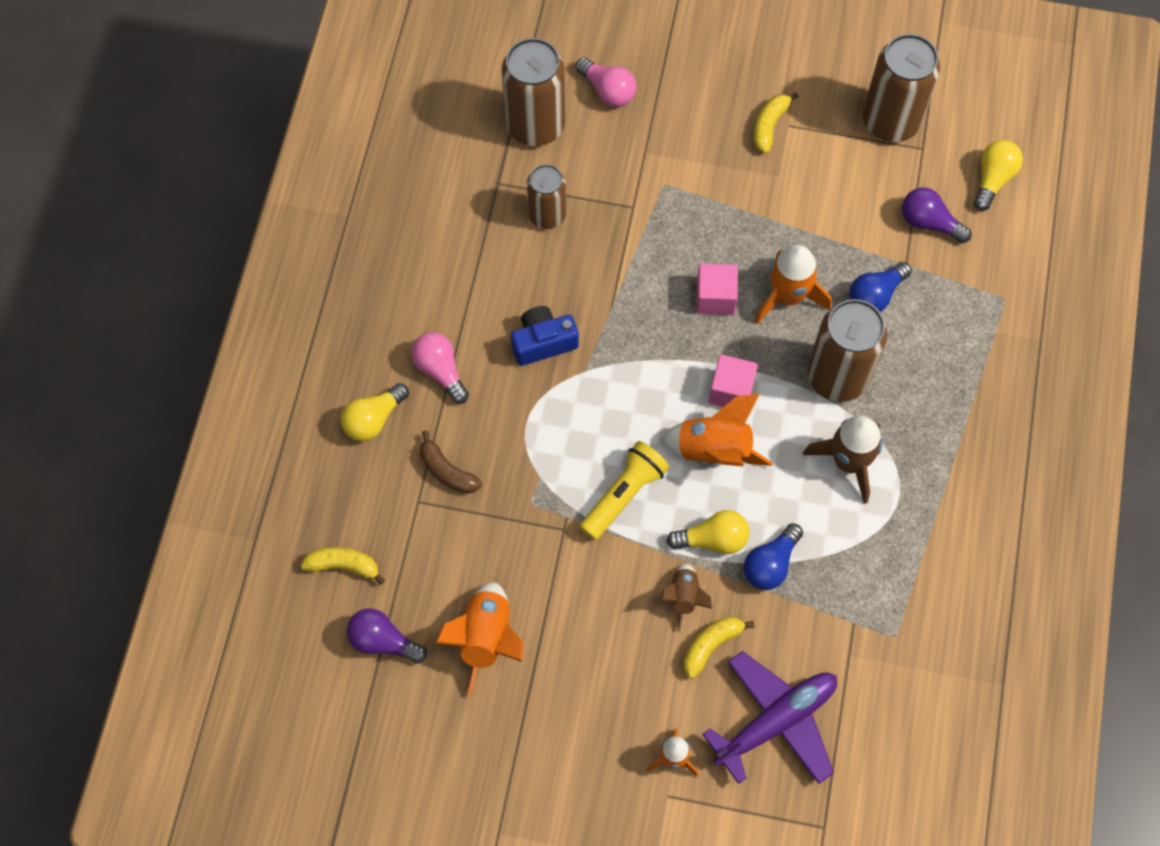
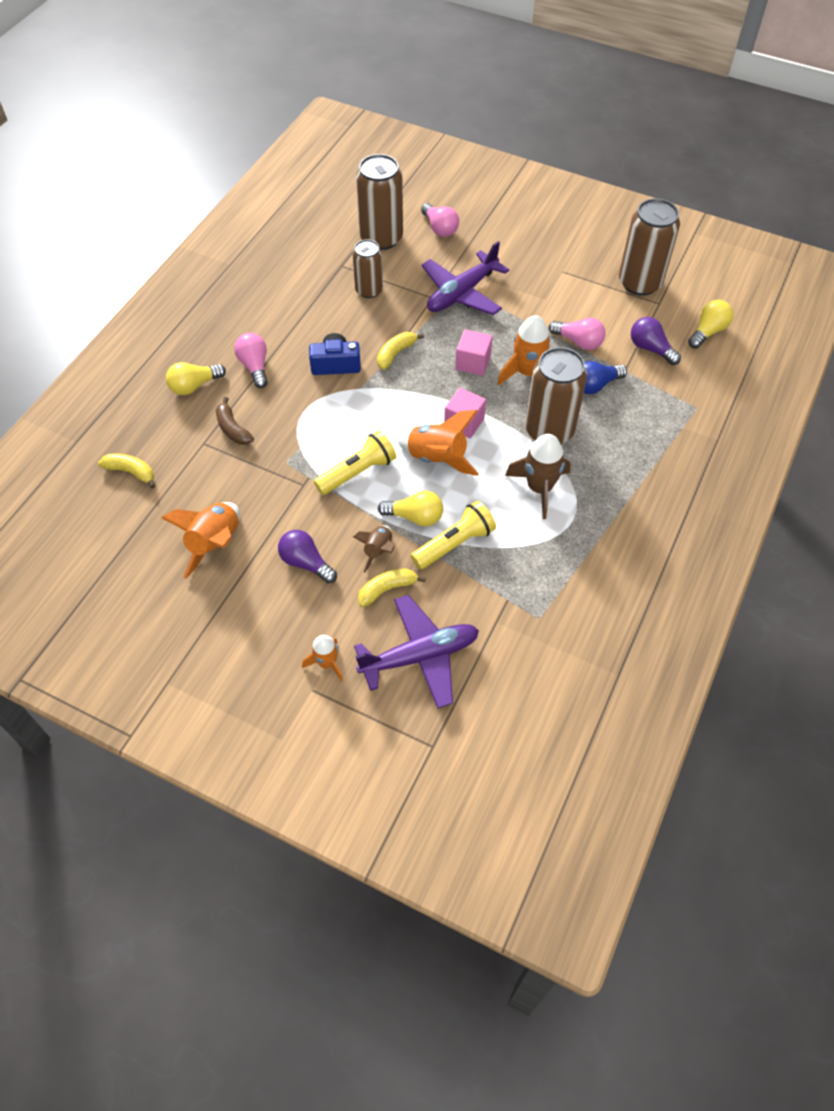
camera: 15 degrees right, 10 degrees down
purple light bulb [347,608,427,664] -> purple light bulb moved to [278,530,337,583]
blue light bulb [744,523,803,590] -> yellow flashlight [411,501,496,569]
yellow banana [753,93,799,154] -> yellow banana moved to [377,332,424,370]
none -> purple plane [422,241,509,315]
none -> pink light bulb [549,318,605,350]

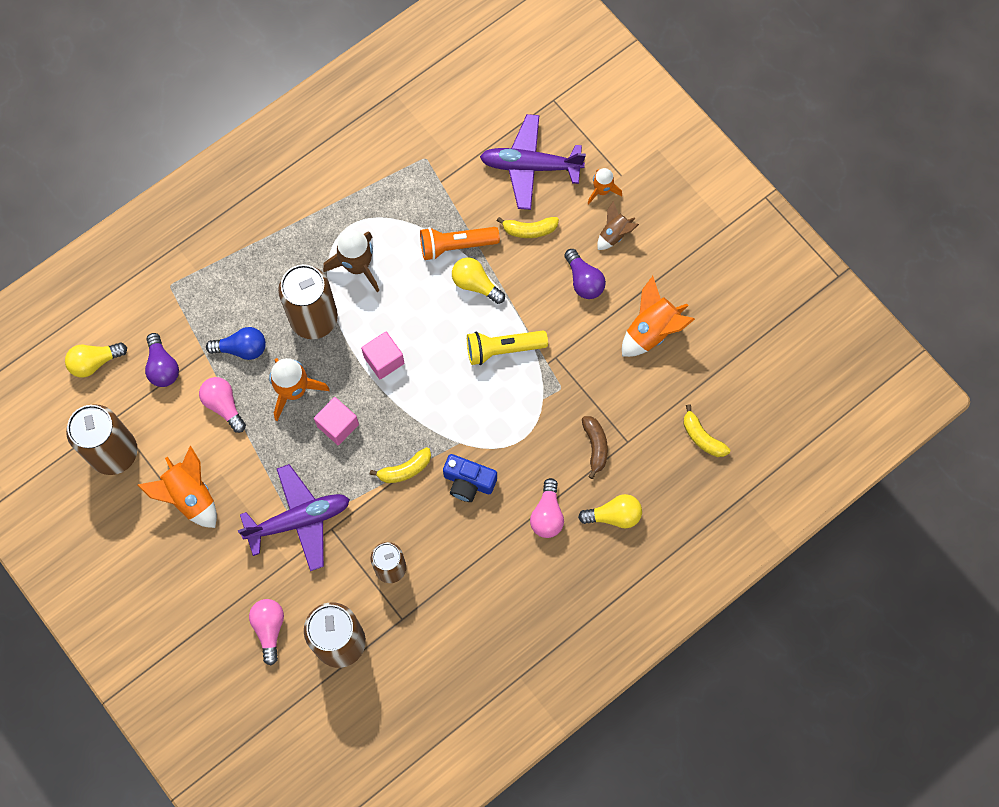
camera: 155 degrees left, 15 degrees up
brown rocket [353,525,394,572] -> brown rocket moved to [597,201,639,250]
orange rocket [398,410,479,476] -> orange rocket moved to [137,446,217,528]
yellow flashlight [411,501,496,569] -> orange flashlight [420,227,500,260]

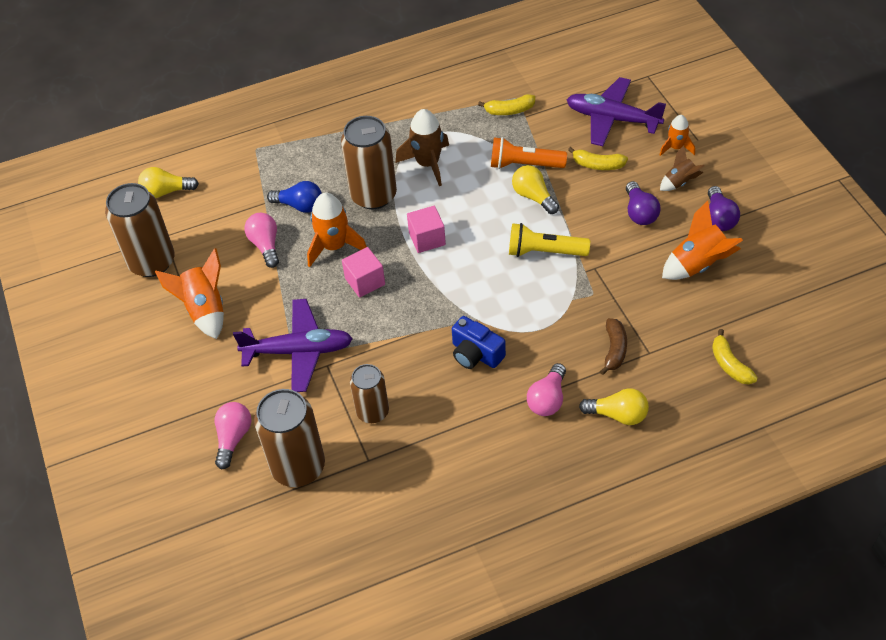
camera: 20 degrees right, 20 degrees down
purple light bulb [145,333,179,387] -> purple light bulb moved to [708,186,740,231]
yellow banana [370,447,431,483] -> yellow banana moved to [478,94,535,115]

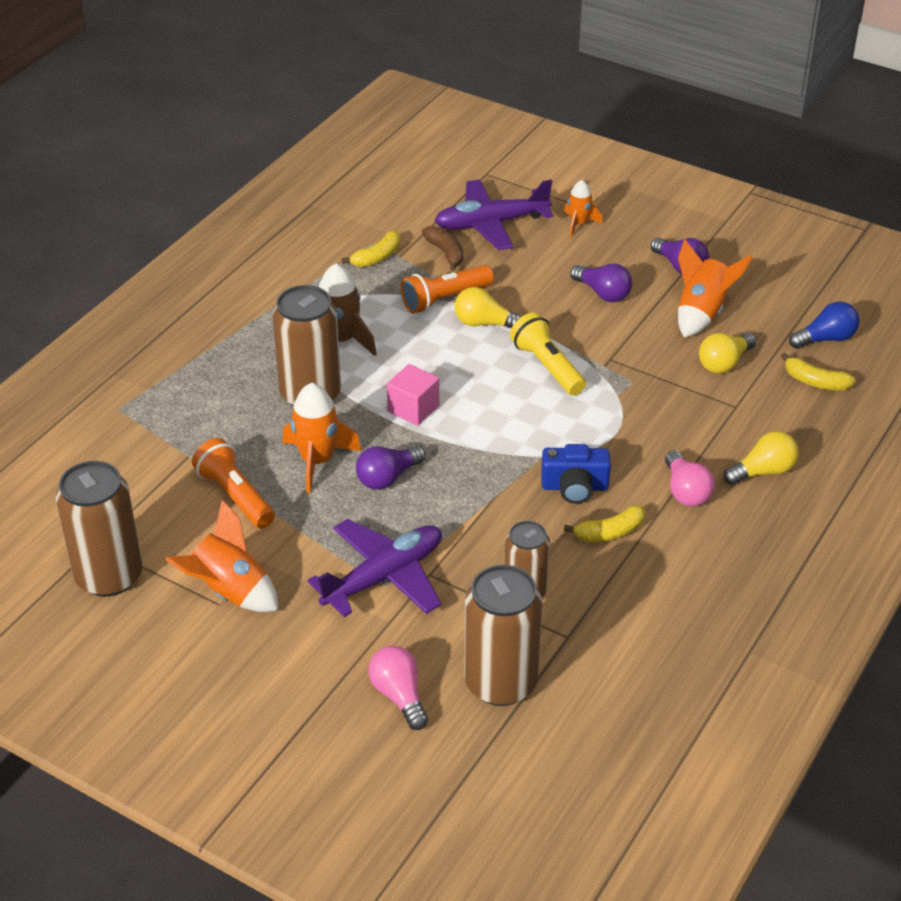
camera: 40 degrees left, 10 degrees down
yellow light bulb [138,167,199,198] -> yellow light bulb moved to [699,333,756,373]
pink light bulb [244,213,279,268] -> orange flashlight [192,438,275,528]
blue light bulb [267,181,322,213] -> blue light bulb moved to [789,301,860,349]
pink cube [342,247,385,298] -> purple light bulb [356,446,426,490]
yellow flashlight [509,223,590,257] -> yellow flashlight turned 90 degrees clockwise [510,312,586,396]
yellow banana [568,147,628,170] -> yellow banana moved to [564,505,645,542]
brown banana [600,318,627,375] -> brown banana moved to [422,226,464,271]
brown rocket [660,146,705,191] -> none

